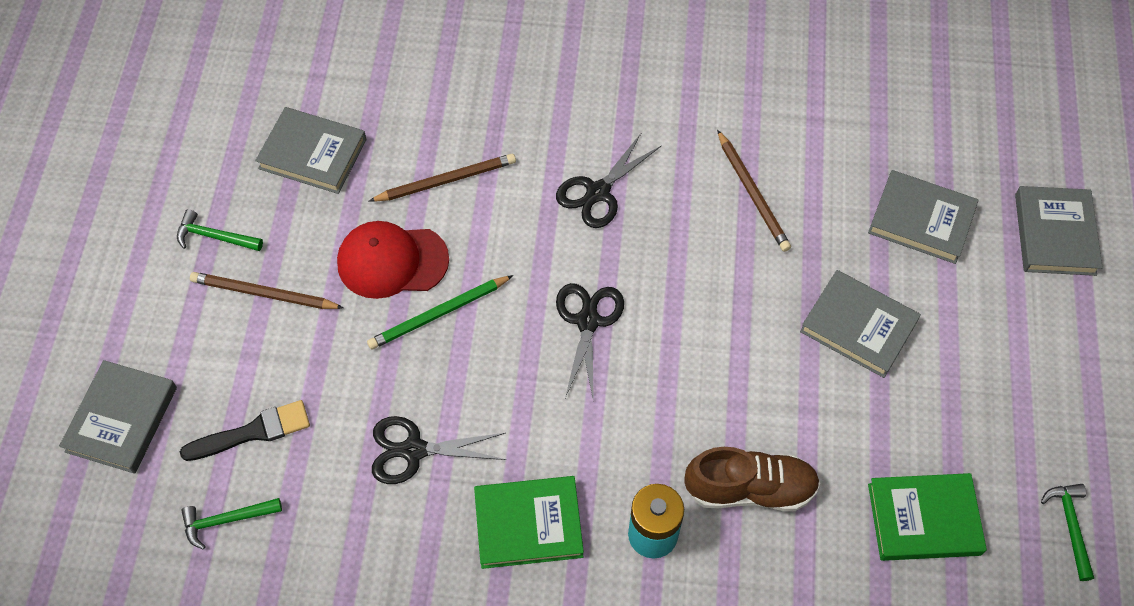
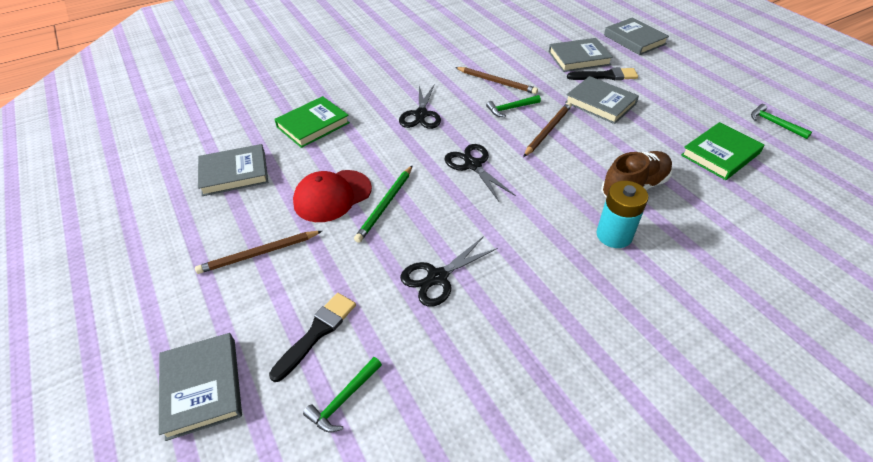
camera: 35 degrees left, 15 degrees down
green hammer [177,209,263,251] -> green hammer moved to [486,95,541,117]
brown pencil [369,154,516,202] -> brown pencil moved to [523,102,572,157]
green book [474,476,584,569] -> green book moved to [274,96,350,148]
grey book [800,270,921,378] -> grey book turned 45 degrees clockwise [565,76,639,124]
none -> black brush [567,67,638,80]

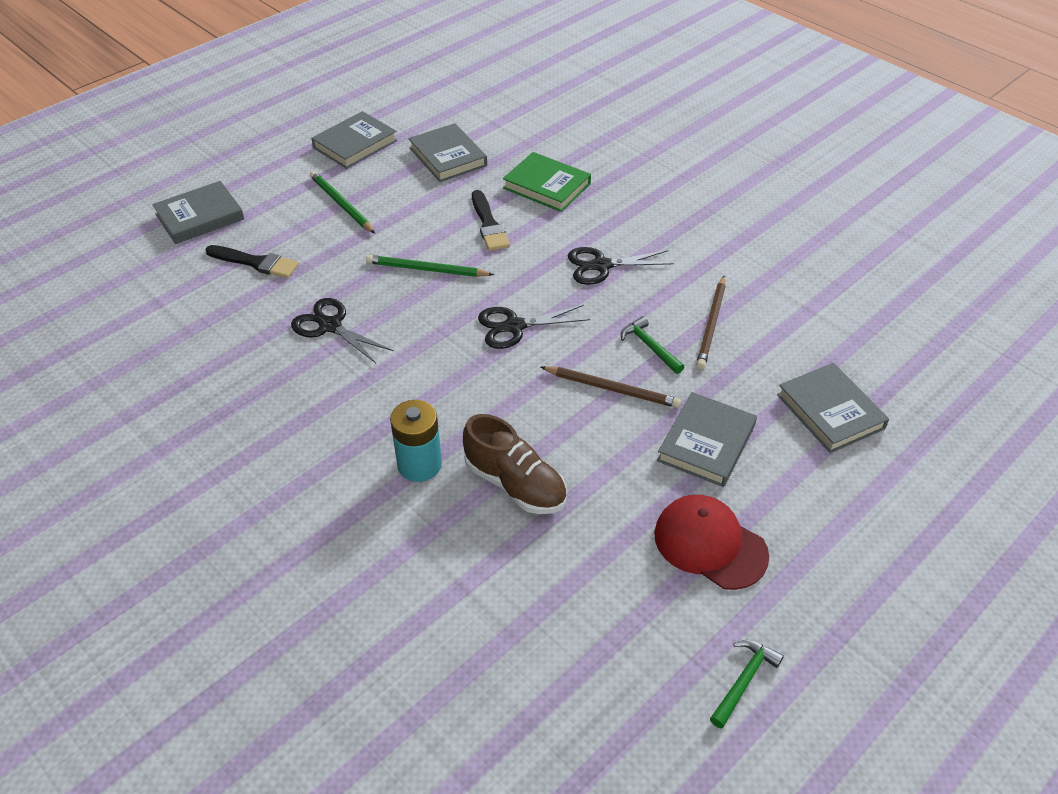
camera: 75 degrees right, 0 degrees up
brown pencil [195,231,322,274] -> green pencil [310,171,375,233]
red cap [293,170,372,222] -> red cap moved to [654,495,769,590]
green hammer [303,357,382,432] -> none
black scissors [445,144,516,201] -> black scissors turned 150 degrees counterclockwise [478,305,590,349]
black brush [567,67,638,80] -> black brush moved to [472,190,510,251]
grey book [604,17,669,55] -> grey book moved to [311,111,397,169]
green book [681,122,764,180] -> none

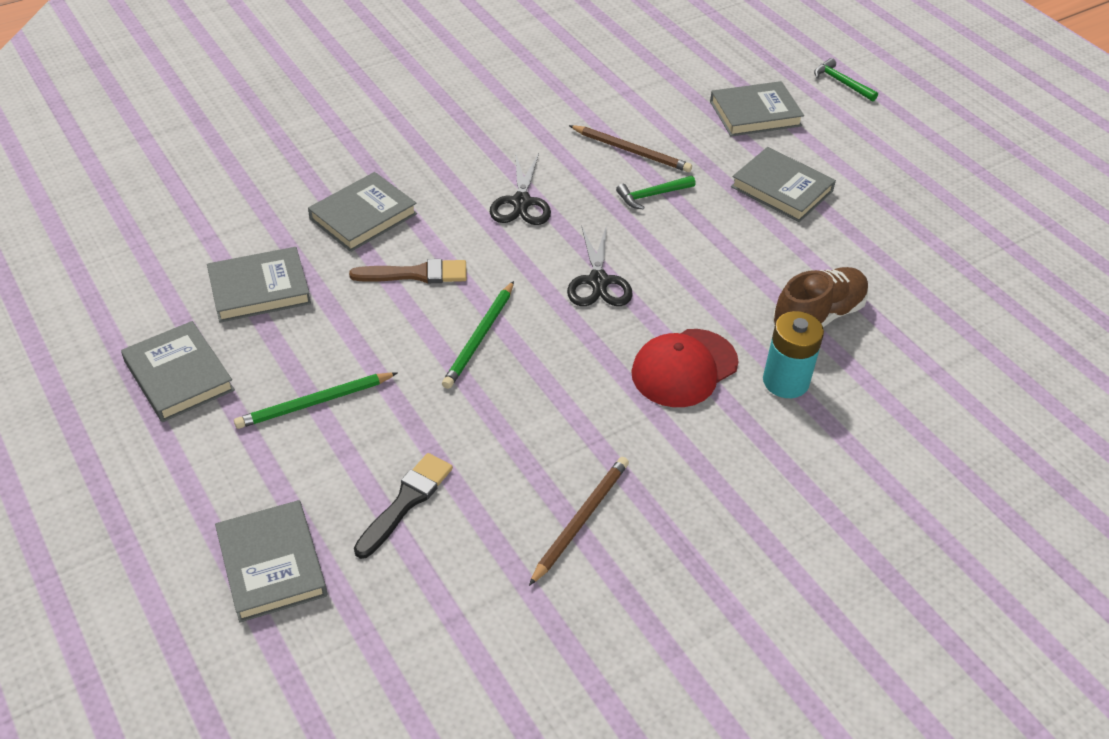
camera: 80 degrees left, 0 degrees up
black scissors [291,298,393,363] -> none
black brush [472,190,510,251] -> brown brush [349,259,467,283]
green book [503,152,591,212] -> grey book [308,172,417,252]
brown pencil [541,366,681,408] -> brown pencil moved to [529,457,629,586]
red cap [654,495,769,590] -> red cap moved to [631,329,738,407]
green hammer [710,640,784,729] -> green hammer moved to [814,58,878,101]

